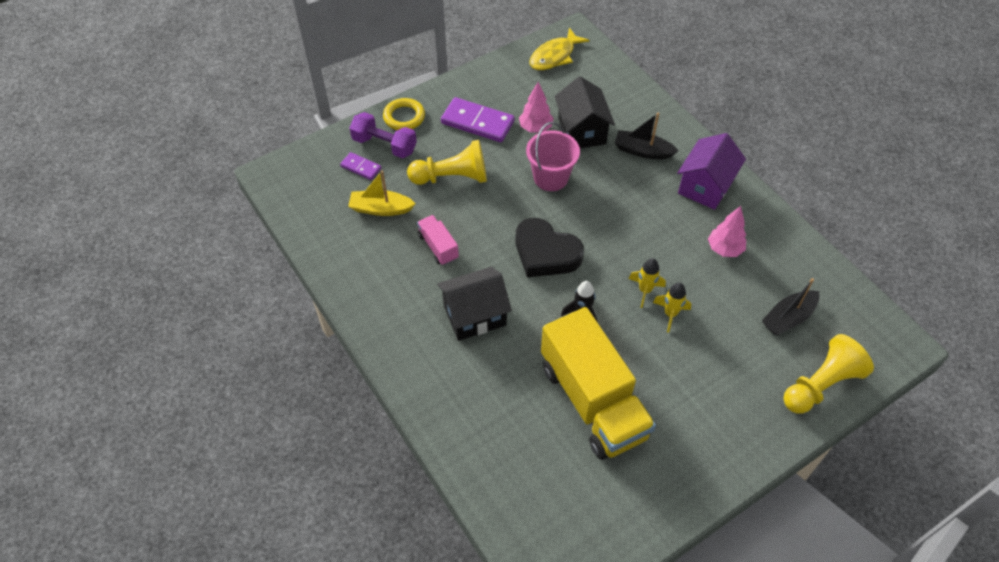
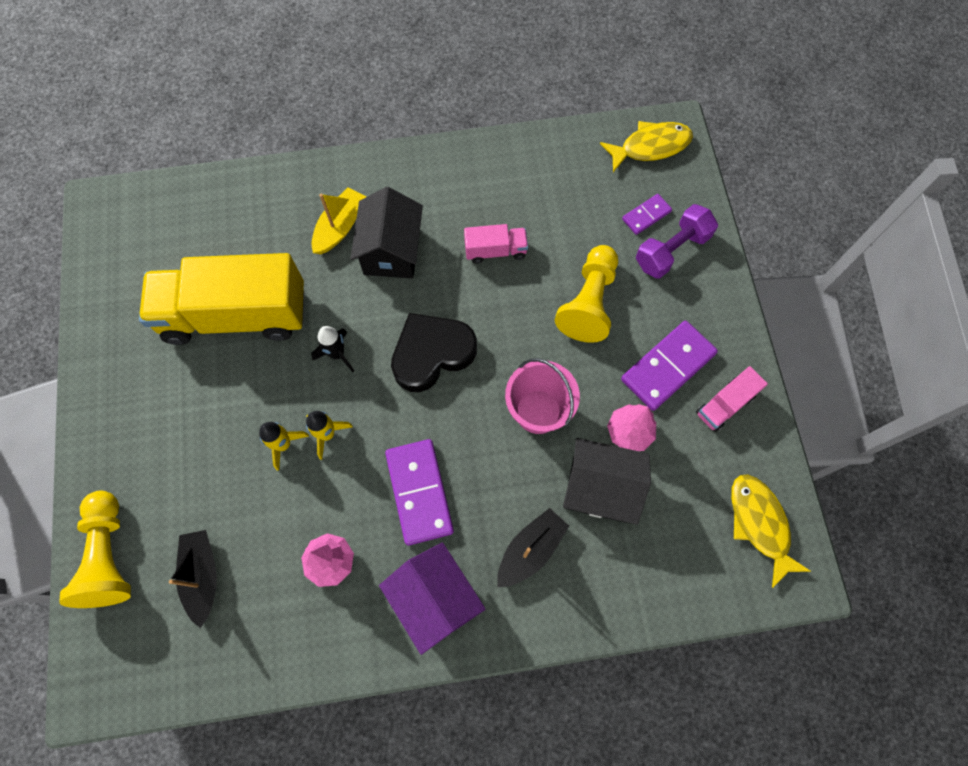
camera: 115 degrees right, 15 degrees up
yellow boat [348,171,416,216] -> yellow boat moved to [311,187,366,254]
yellow ring [383,98,425,130] -> none
none -> purple domino [385,439,454,545]
none -> yellow fish [600,121,693,172]
none -> pink truck [696,366,768,432]

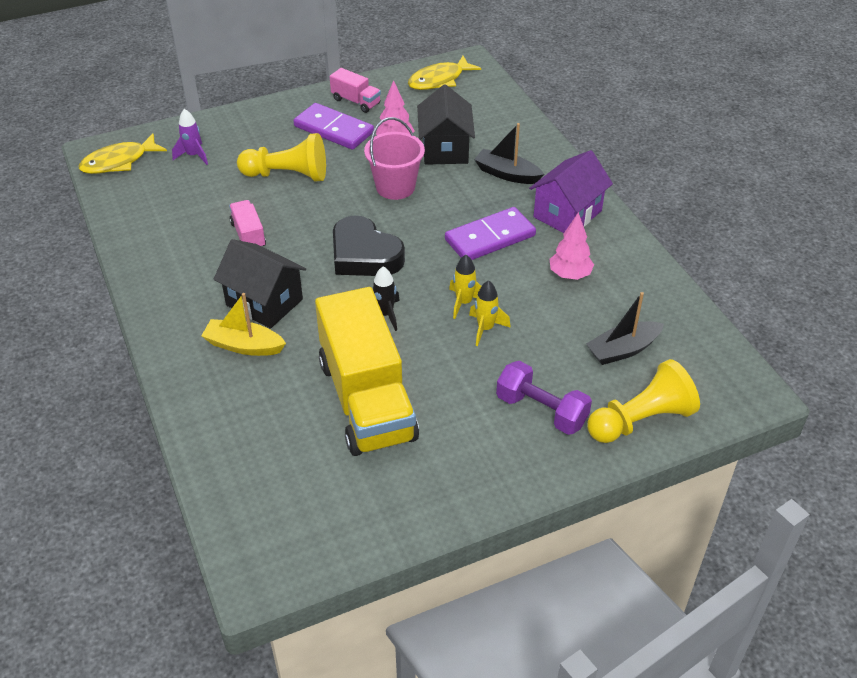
camera: 105 degrees left, 25 degrees down
black house [350,187,423,278] -> black house turned 45 degrees clockwise [213,239,306,329]
yellow fish [600,121,693,172] -> yellow fish turned 90 degrees counterclockwise [79,133,167,174]
purple domino [622,194,672,235] -> purple rocket [172,109,208,165]
purple dumbbell [636,204,718,279] -> purple dumbbell moved to [496,361,592,435]

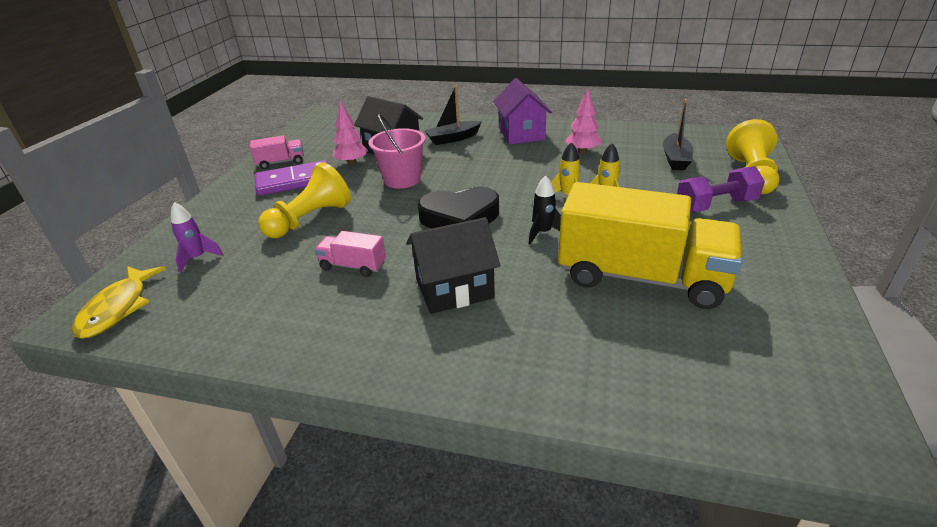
camera: 50 degrees left, 10 degrees down
yellow boat [201,293,286,356] -> none
yellow fish [408,56,481,90] -> none
purple domino [445,207,536,260] -> none

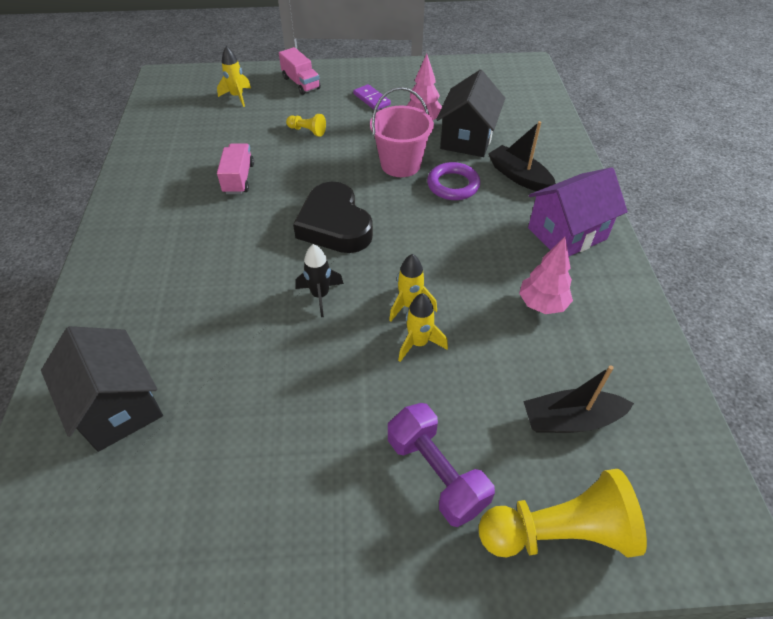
camera: 70 degrees right, 15 degrees up
yellow fish [72,266,166,339] -> none
purple rocket [171,202,224,273] -> yellow rocket [217,46,251,107]
pink truck [250,135,304,169] -> pink truck moved to [279,47,321,95]
purple domino [255,160,328,196] -> purple domino [353,84,391,110], size x0.54
yellow pawn [258,162,351,238] -> yellow pawn [286,114,326,137], size x0.47
black house [407,217,500,314] -> black house moved to [41,326,163,452]
yellow truck [558,182,743,309] -> none
none -> purple ring [427,162,480,200]

